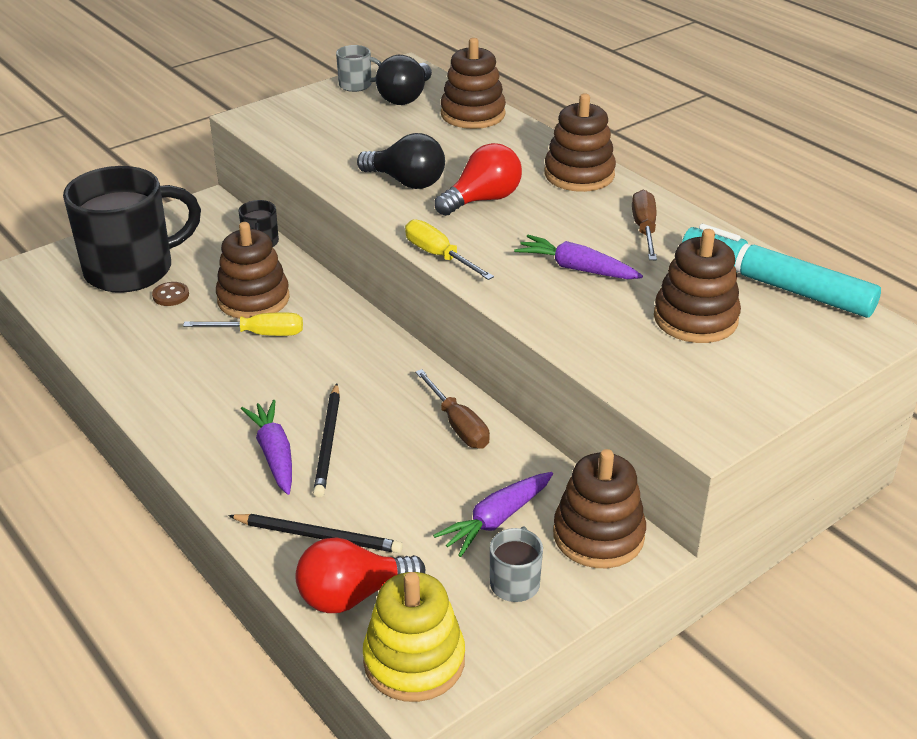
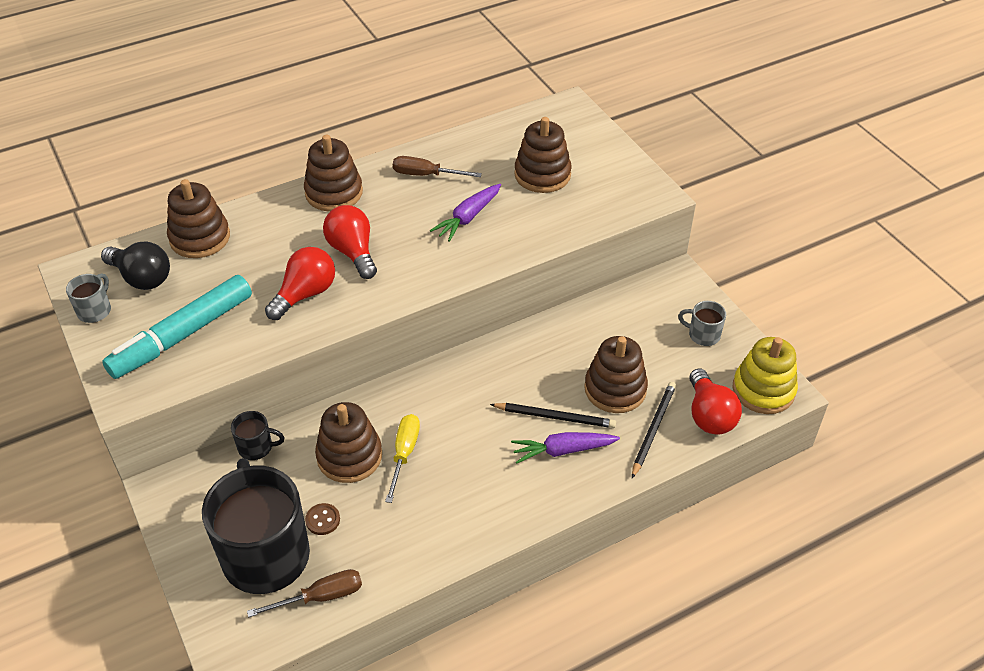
camera: 80 degrees left, 10 degrees up
black light bulb [357,133,445,189] -> red light bulb [265,247,335,320]
yellow screwdriver [405,219,494,280] -> none
brown screwdriver [415,369,490,449] -> brown screwdriver moved to [247,569,362,617]
purple carrot [433,472,553,557] -> none
brown stacking toy [553,449,646,568] -> brown stacking toy moved to [584,336,648,413]
turquoise marker [682,224,881,318] -> turquoise marker moved to [102,275,252,379]

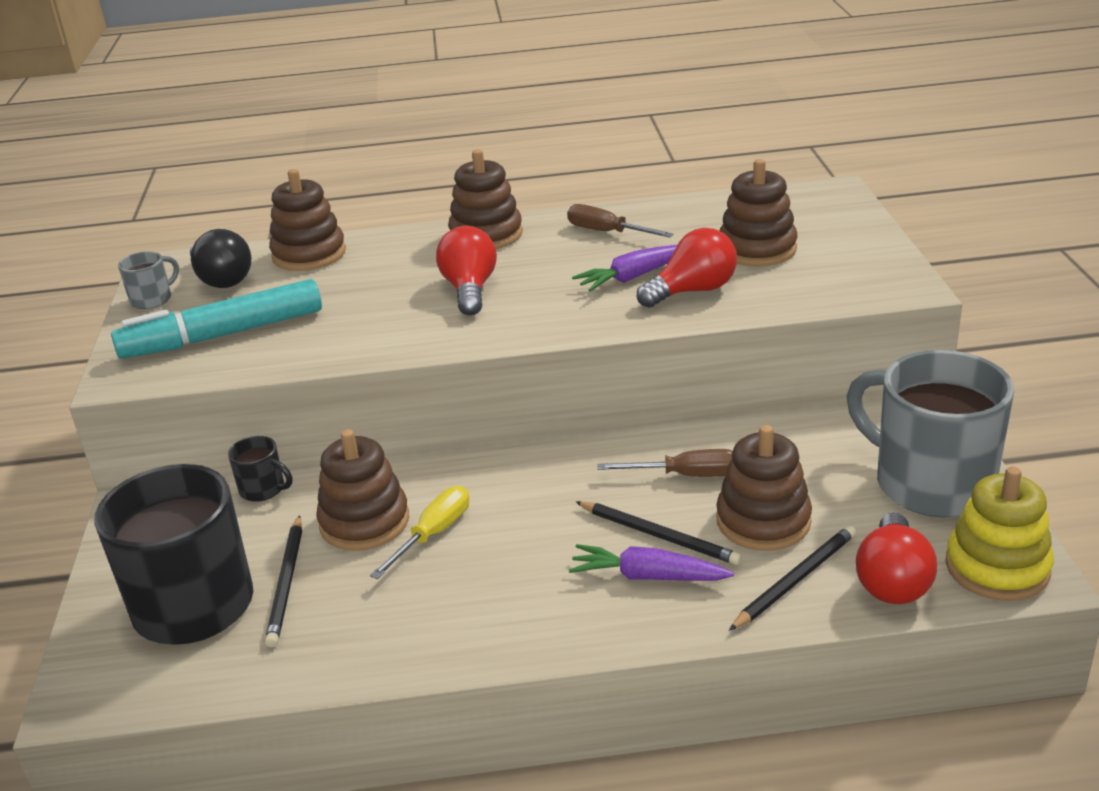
camera: 25 degrees right, 15 degrees down
brown screwdriver [247,569,362,617] -> brown screwdriver moved to [598,449,733,477]
red light bulb [265,247,335,320] -> red light bulb moved to [637,228,737,308]
brown button [305,503,340,535] -> black pencil [265,515,302,647]
grey mug [678,301,726,346] -> grey mug [847,350,1014,517], size x2.37

